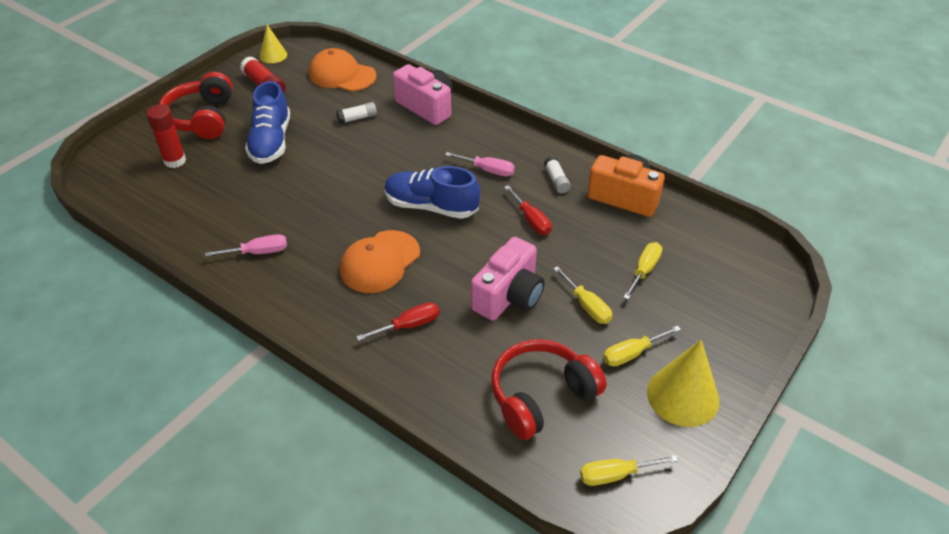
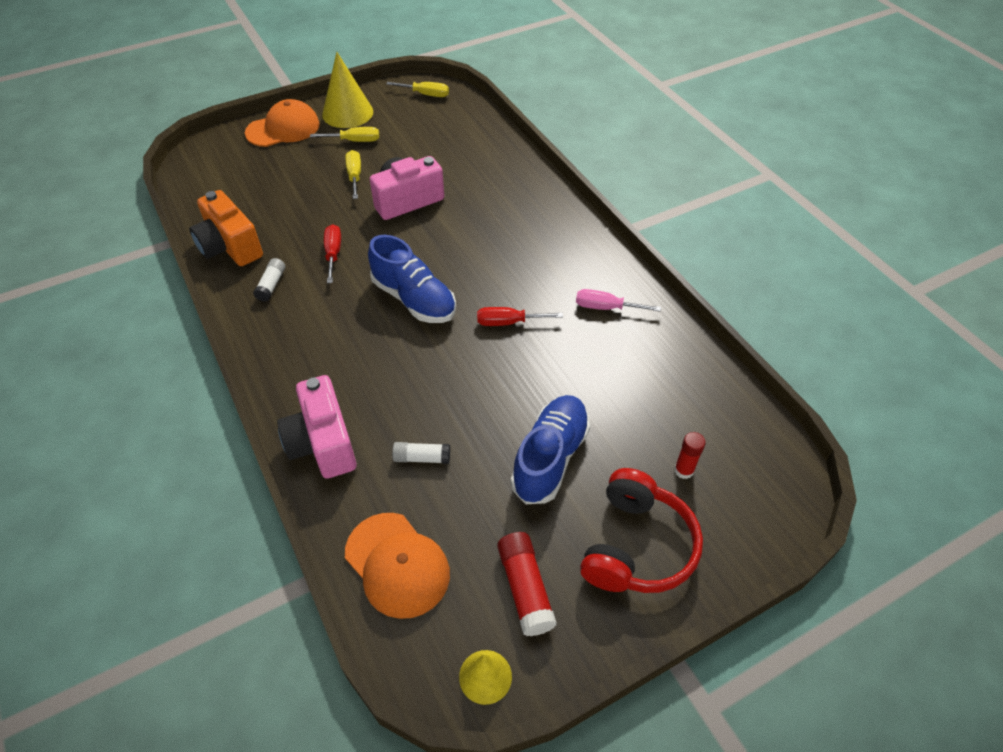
camera: 155 degrees left, 5 degrees up
red glue stick [146,105,186,168] -> red glue stick [674,432,706,479], size x0.65
orange cap [340,230,420,293] -> orange cap moved to [245,99,320,147]
red screwdriver [356,302,439,341] -> red screwdriver moved to [477,307,563,326]
pink screwdriver [445,152,515,176] -> none
red headphones [491,339,607,440] -> none
yellow screwdriver [623,242,662,300] -> none

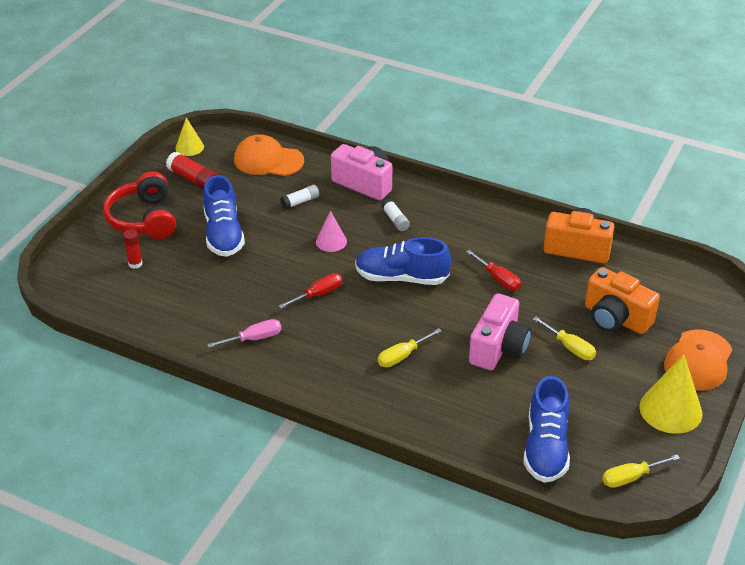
camera: 145 degrees right, 10 degrees down
white glue stick [253,258,285,302] -> white glue stick moved to [381,199,410,231]
yellow screwdriver [310,127,379,142] -> yellow screwdriver moved to [378,328,442,367]
none -> pink cone [316,211,347,252]
none -> blue shoe [523,376,570,483]
none -> orange camera [585,267,660,334]

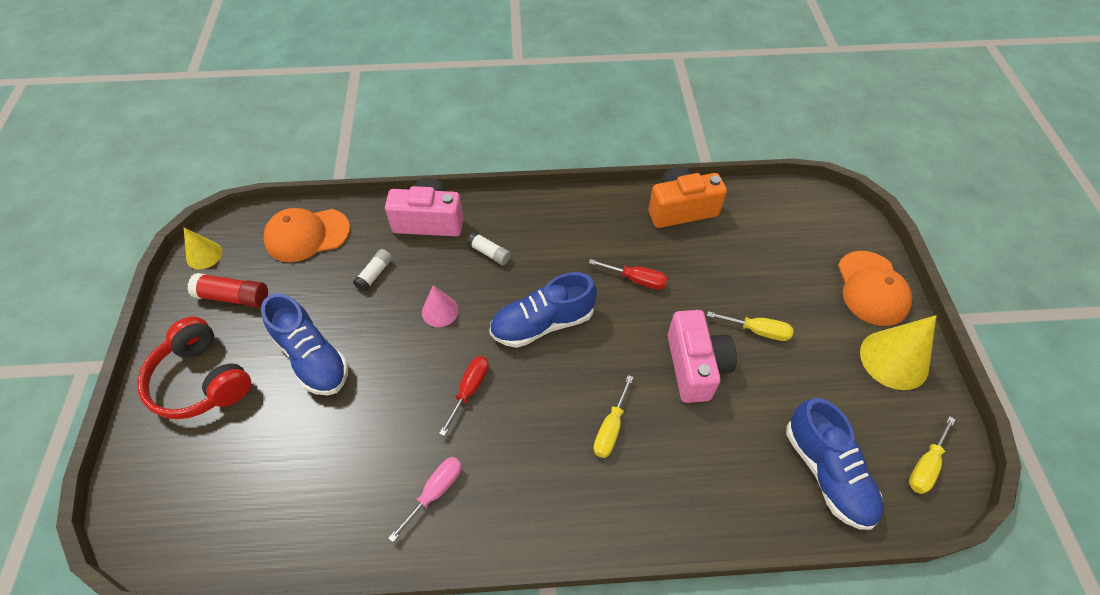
camera: 30 degrees left, 15 degrees up
red glue stick [123,229,142,269] -> none
orange camera [585,267,660,334] -> none

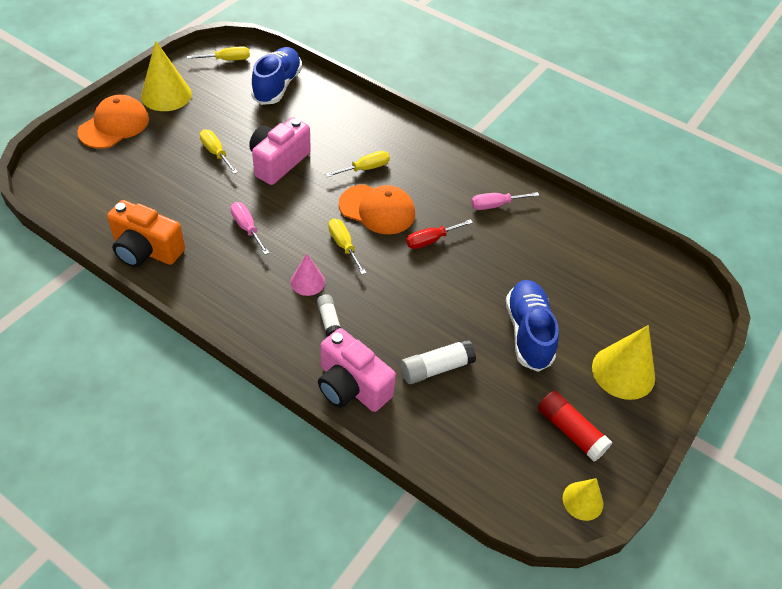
camera: 145 degrees left, 5 degrees down
red headphones [137,317,251,419] -> yellow cone [592,325,655,400]
orange cap [263,208,350,262] -> orange cap moved to [339,184,415,234]
white glue stick [353,249,392,292] -> white glue stick [400,339,476,384], size x1.54
pink cone [422,285,459,327] -> pink cone moved to [291,254,325,296]
blue shoe [489,272,597,348] -> yellow screwdriver [328,219,366,274]
red screwdriver [589,259,668,290] -> pink screwdriver [231,202,269,255]

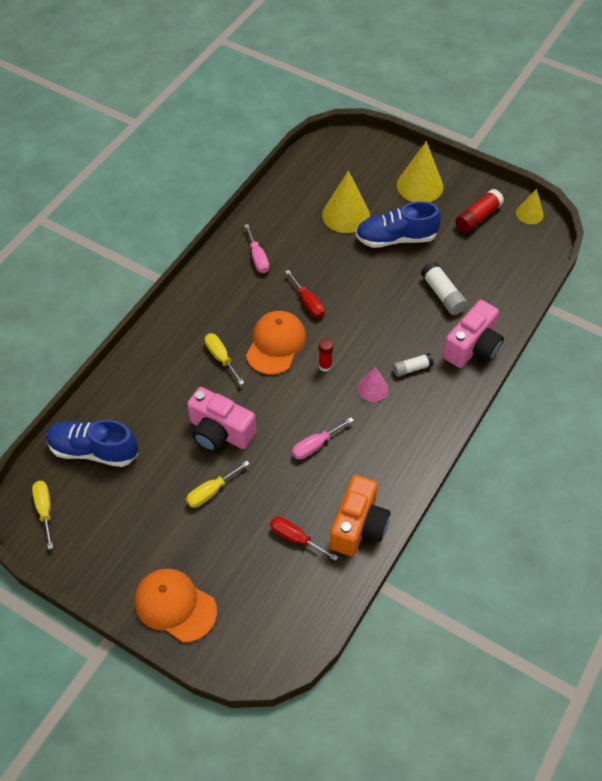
camera: 90 degrees left, 5 degrees up
yellow cone [141,41,192,111] -> yellow cone moved to [322,171,370,233]
yellow screwdriver [328,219,366,274] -> red glue stick [319,338,333,372]
none -> red screwdriver [270,516,338,561]

